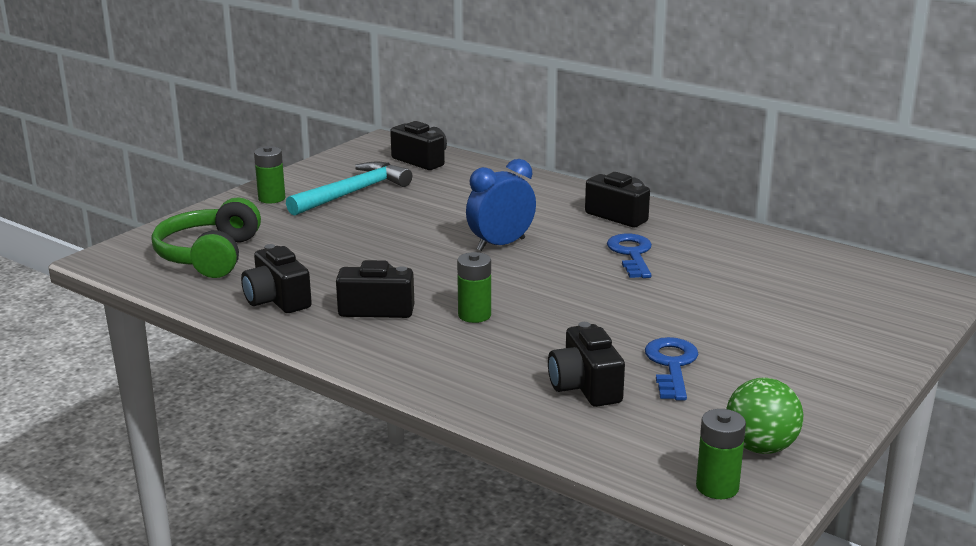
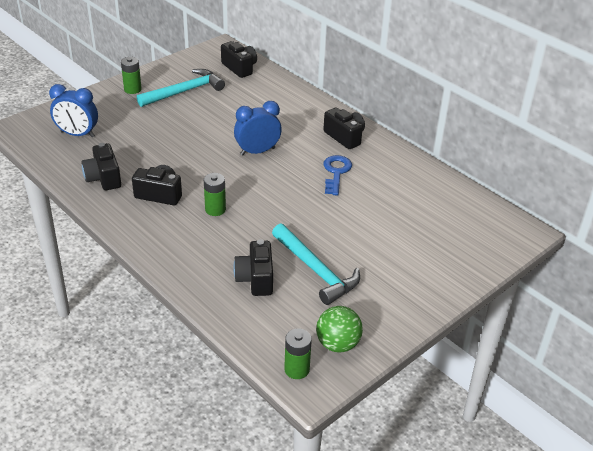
camera: 10 degrees right, 15 degrees up
green headphones [152,198,261,278] -> blue clock [49,84,98,137]
blue key [645,337,698,401] -> turquoise hammer [272,223,360,305]

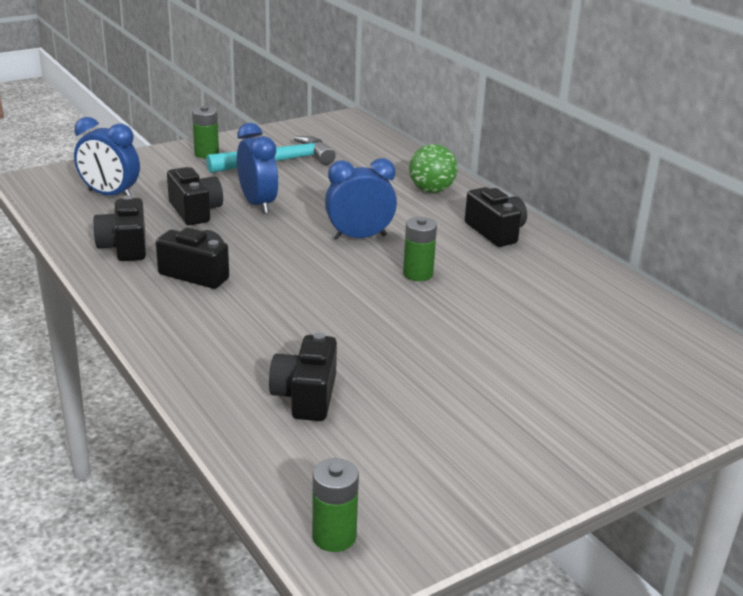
camera: 10 degrees right, 10 degrees down
green battery [204,173,226,216] -> green battery moved to [403,217,437,281]
black camera [221,41,257,78] -> black camera moved to [167,167,223,225]
turquoise hammer [272,223,360,305] -> none
green ball [316,306,363,353] -> green ball moved to [409,144,458,193]
blue key [323,155,352,196] -> none
none -> blue clock [237,123,278,214]

